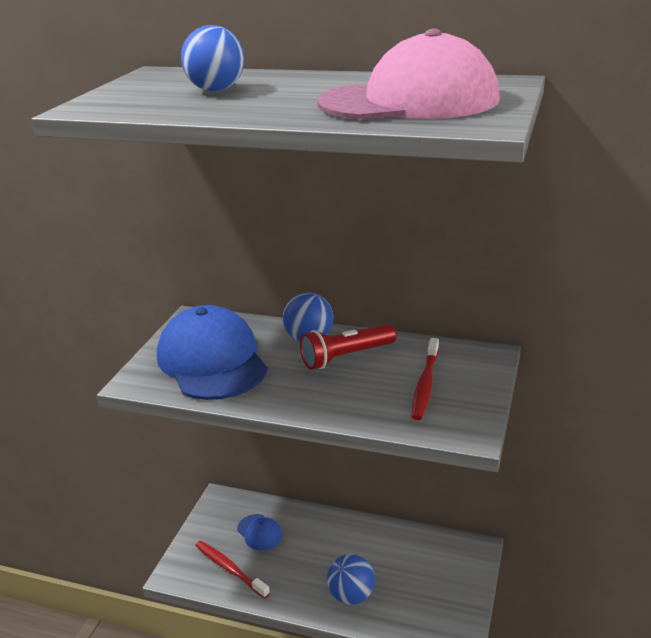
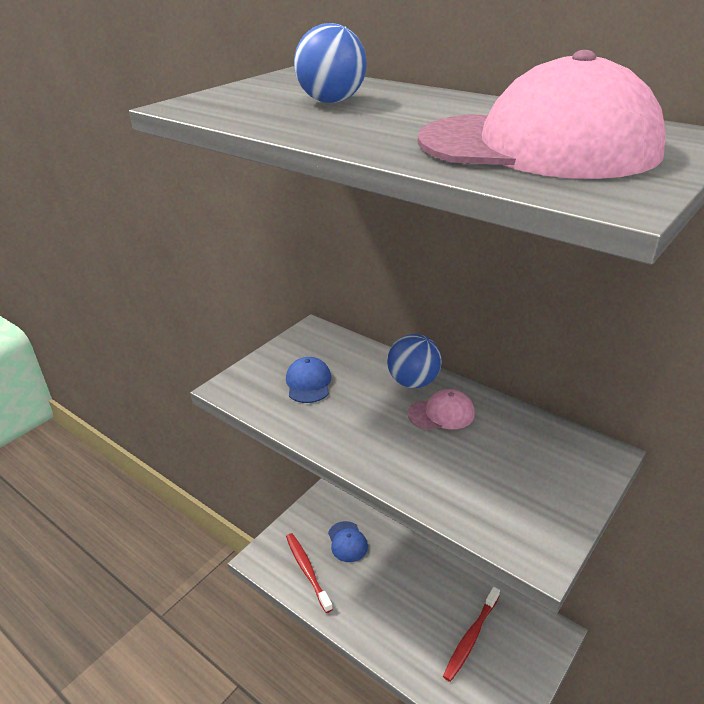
camera: 20 degrees right, 5 degrees up
blue cap [157,305,268,400] -> blue cap [286,357,331,403], size x0.45
red flashlight [300,324,396,370] -> pink cap [408,389,475,430]
blue ball [327,554,375,605] -> none
red toothbrush [411,338,439,420] -> red toothbrush moved to [443,587,500,682]

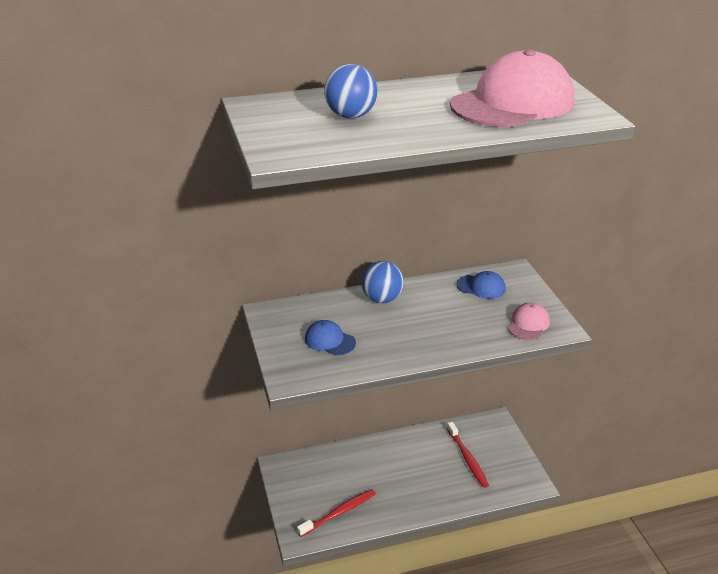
camera: 55 degrees left, 0 degrees up
red toothbrush [286,533,333,613] -> red toothbrush turned 135 degrees clockwise [297,489,376,537]
blue cap [328,521,368,562] -> blue cap moved to [457,271,506,299]
pink cap [408,389,475,430] -> pink cap moved to [508,303,550,340]

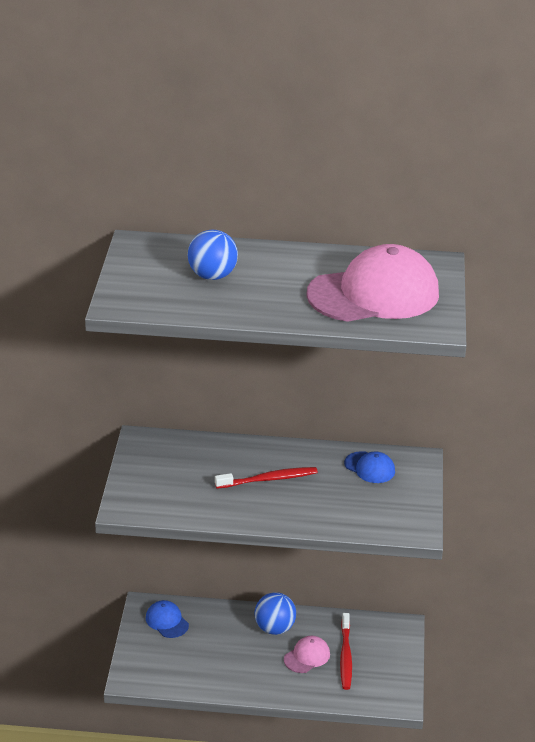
camera: 20 degrees right, 0 degrees up
red toothbrush [297,489,376,537] -> red toothbrush moved to [215,467,318,489]
blue cap [305,320,356,355] -> blue cap moved to [146,600,189,638]
blue ball [361,261,404,303] -> blue ball moved to [255,592,296,635]
pink cap [508,303,550,340] -> pink cap moved to [284,636,330,673]

